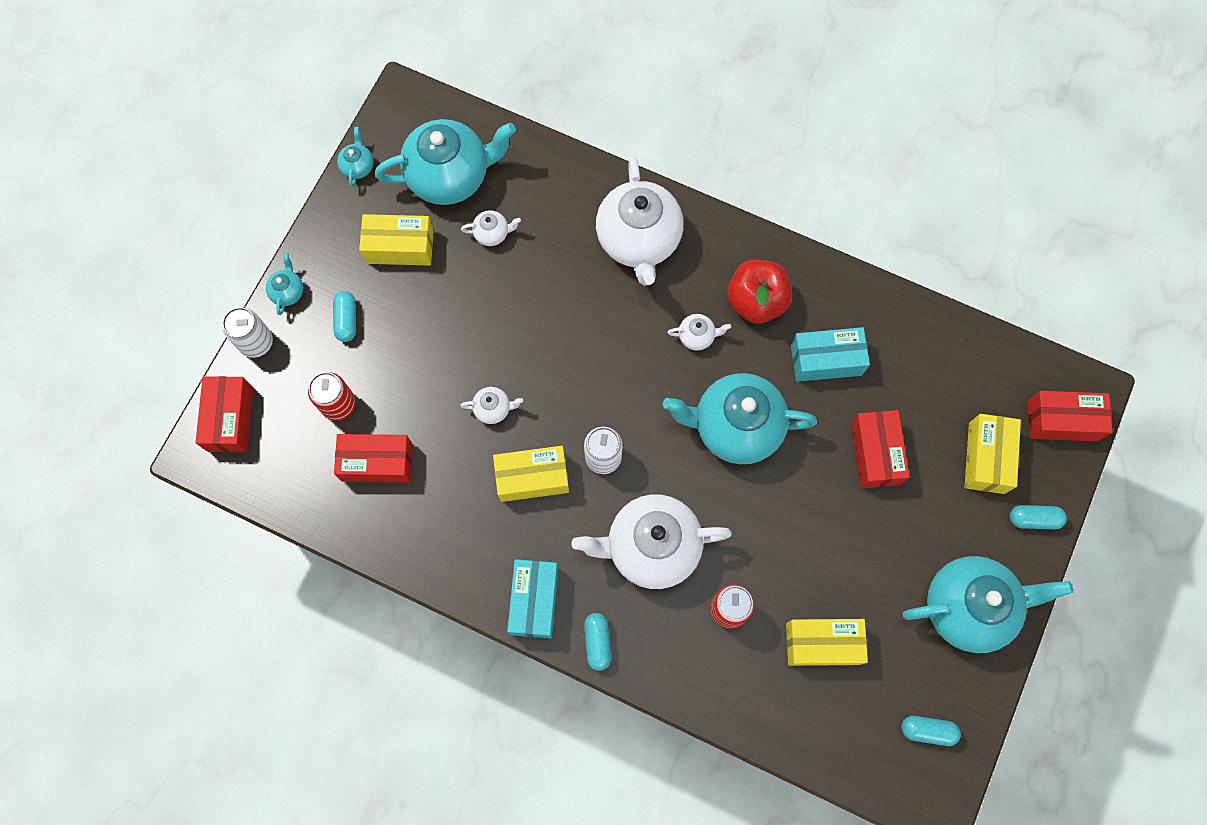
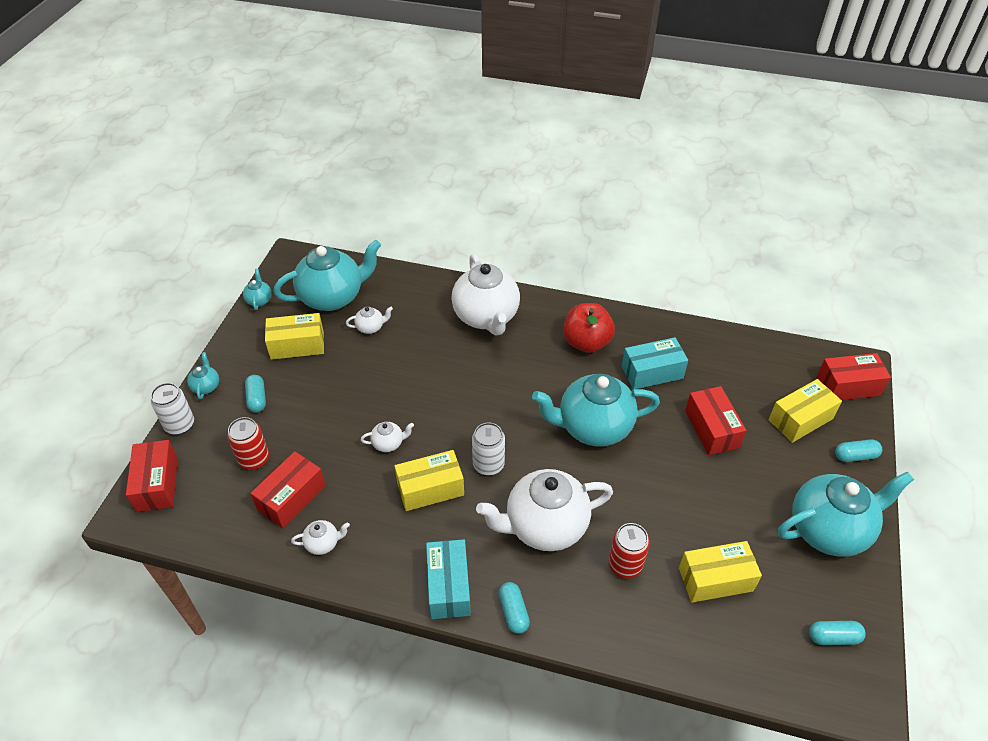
camera: 10 degrees left, 25 degrees down
red box [334,434,413,483] -> red box turned 45 degrees counterclockwise [250,451,326,528]
white teapot [668,314,731,351] -> white teapot moved to [291,520,350,555]
yellow box [964,414,1021,494] -> yellow box turned 60 degrees clockwise [769,379,842,443]

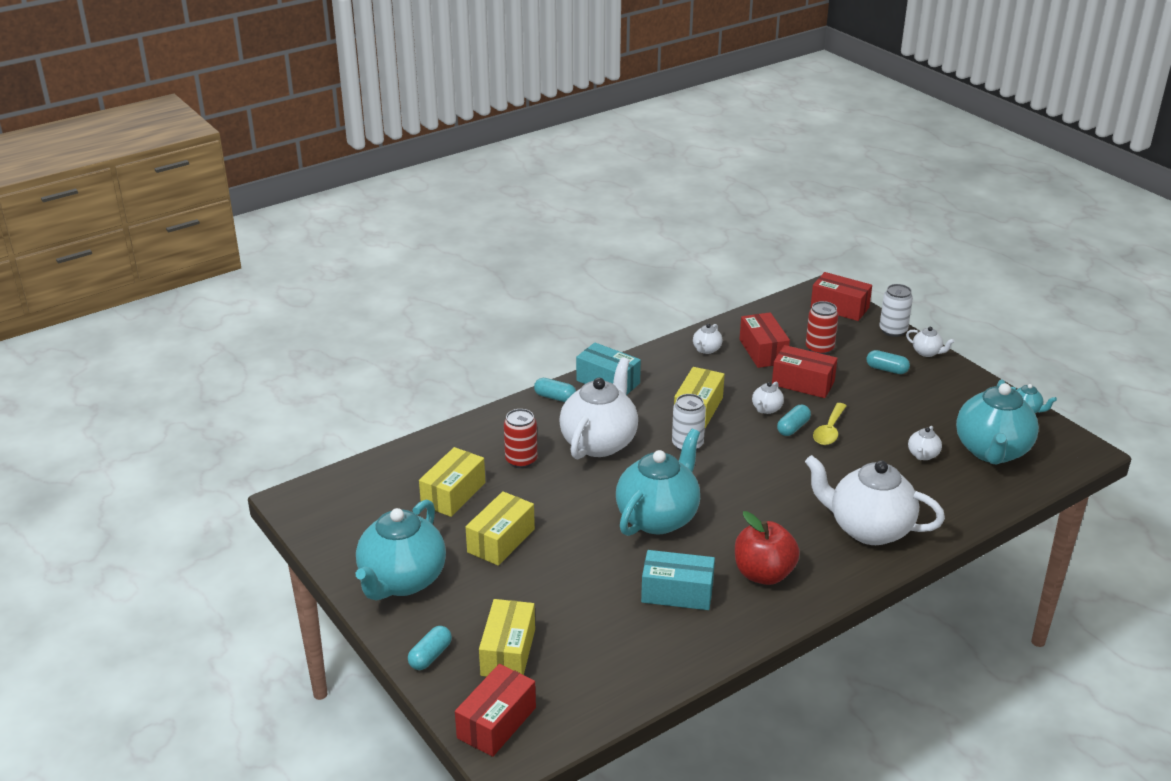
camera: 130 degrees right, 15 degrees down
turquoise teapot [187,352,219,400] -> white teapot [906,327,955,357]
yellow box [265,313,324,360] -> yellow box moved to [466,491,535,566]
turquoise box [622,337,688,389] -> turquoise box turned 75 degrees clockwise [641,550,715,610]
red box [685,386,746,455] -> red box moved to [772,345,838,398]
turquoise capsule [809,621,866,645] -> turquoise capsule moved to [777,405,811,436]
none -> yellow spoon [813,403,847,445]

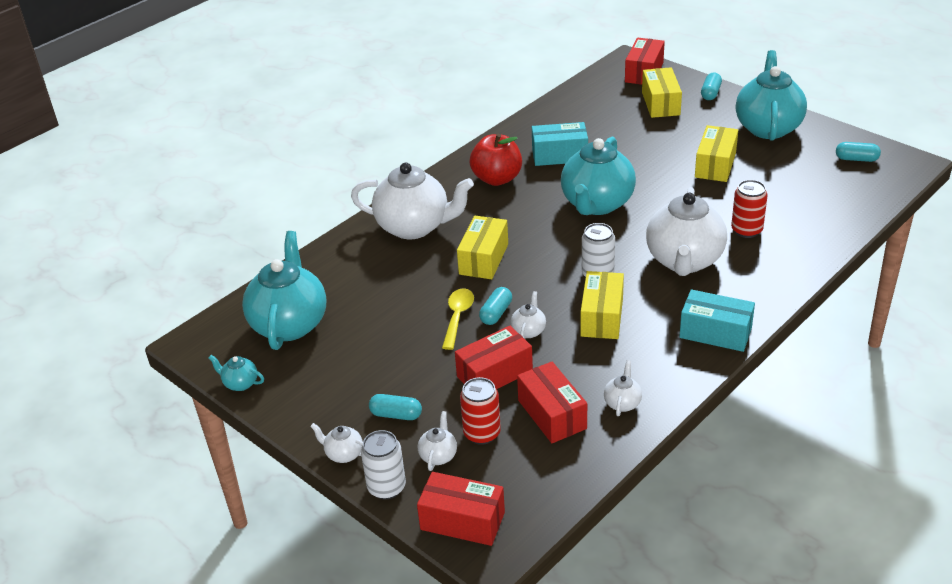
camera: 170 degrees right, 5 degrees up
yellow box [419,447,485,517] -> yellow box moved to [457,216,508,279]
turquoise capsule [534,378,576,402] -> turquoise capsule moved to [836,142,881,162]
red box [772,345,838,398] -> red box turned 45 degrees counterclockwise [455,326,533,389]
white teapot [908,426,942,460] -> white teapot moved to [418,411,457,471]

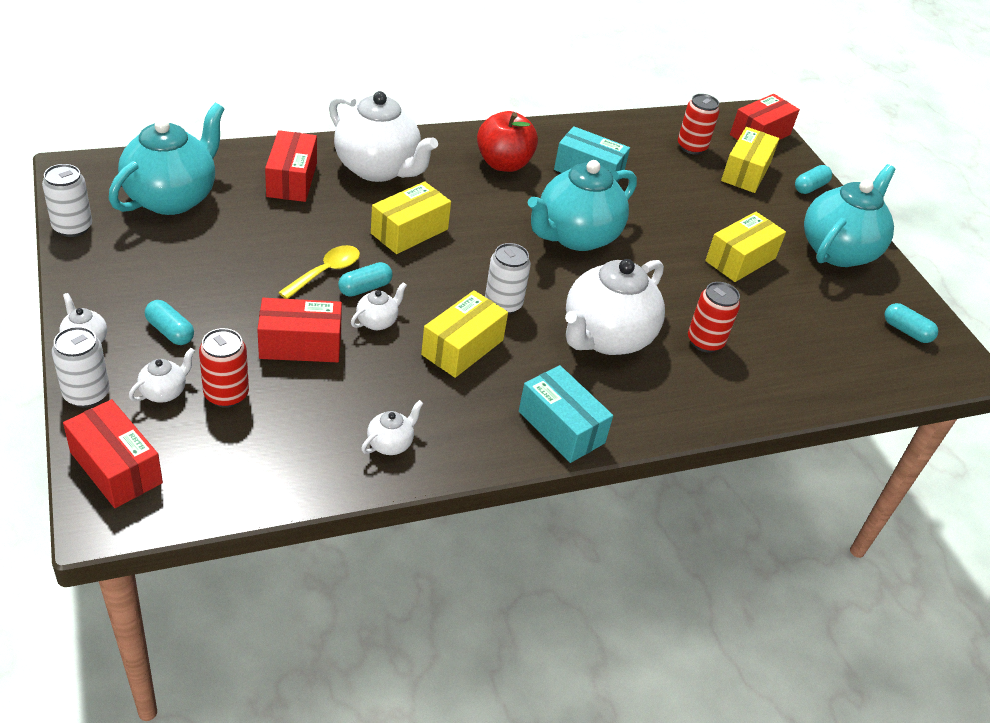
camera: 20 degrees right, 5 degrees up
turquoise teapot [208,355,264,391] -> white can [42,164,92,237]
red box [517,362,587,443] -> red box moved to [265,130,317,202]
none -> red can [678,94,720,155]

